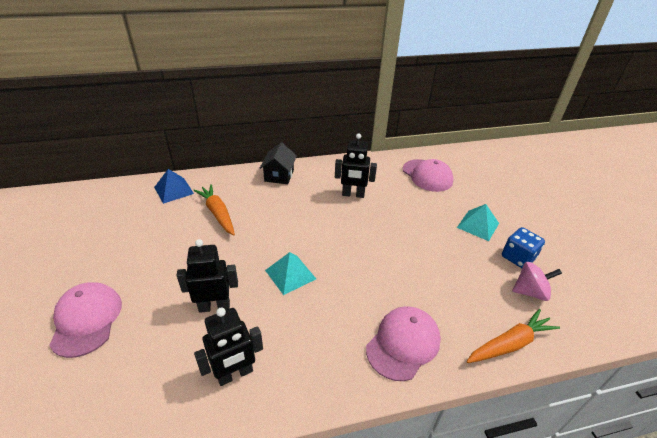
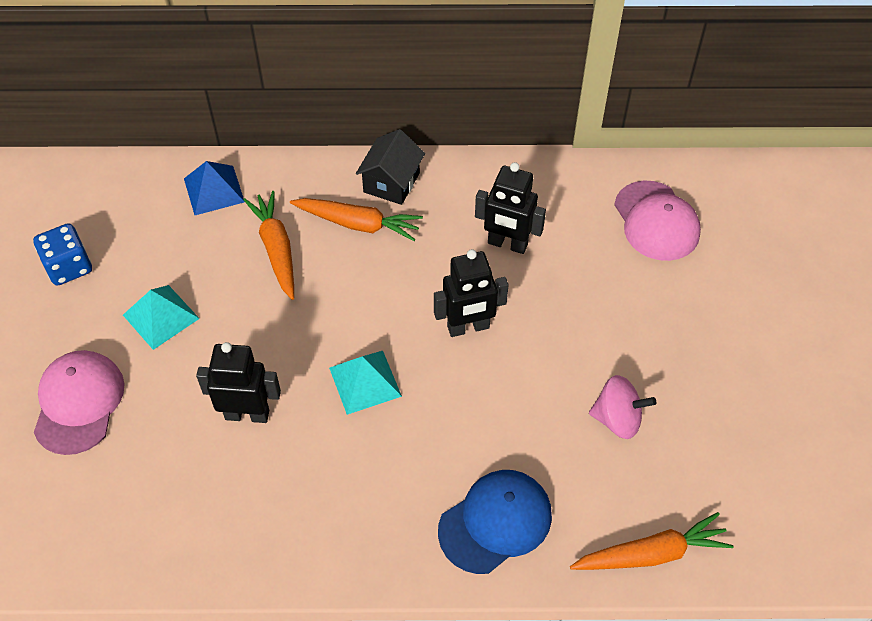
camera: 15 degrees right, 15 degrees up
black robot [194,307,263,386] -> black robot moved to [434,249,509,337]
pink cap [366,306,441,381] -> blue cap [438,470,552,574]
turquoise pyramid [457,204,499,241] -> turquoise pyramid moved to [123,285,200,350]
blue dice [502,227,545,268] -> blue dice moved to [33,223,92,286]
pink spinning top [512,262,562,301] -> pink spinning top moved to [589,375,656,439]
none -> orange carrot [290,198,423,241]

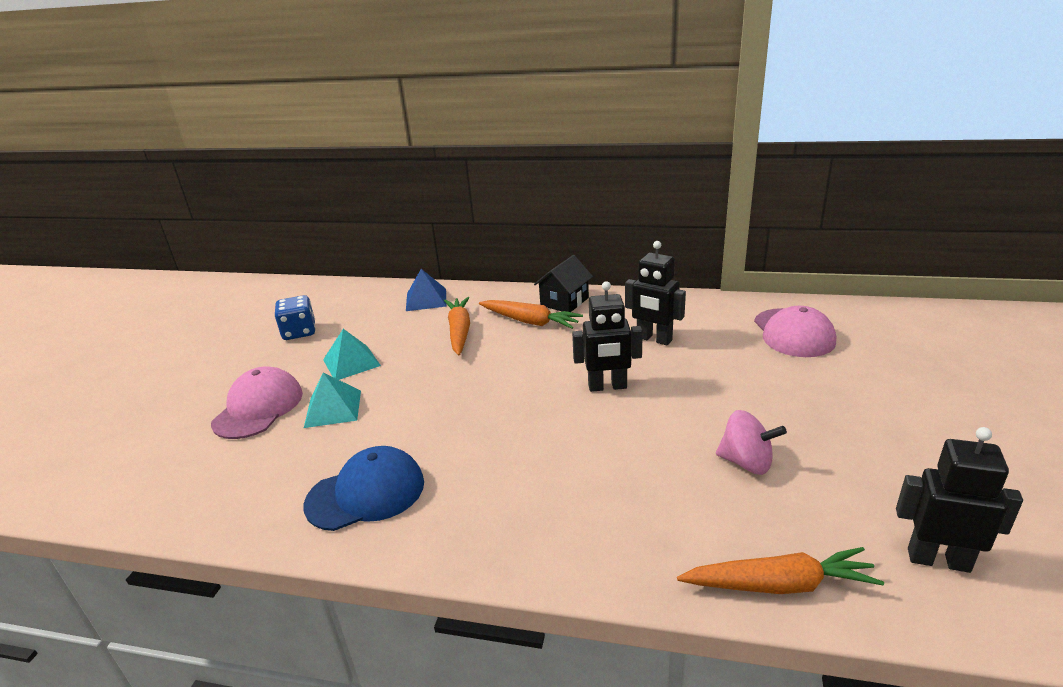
camera: 15 degrees right, 25 degrees down
black robot [196,342,281,423] -> black robot moved to [896,427,1023,573]
turquoise pyramid [329,351,402,415] -> turquoise pyramid moved to [304,372,361,428]
blue cap [438,470,552,574] -> blue cap moved to [304,446,424,531]

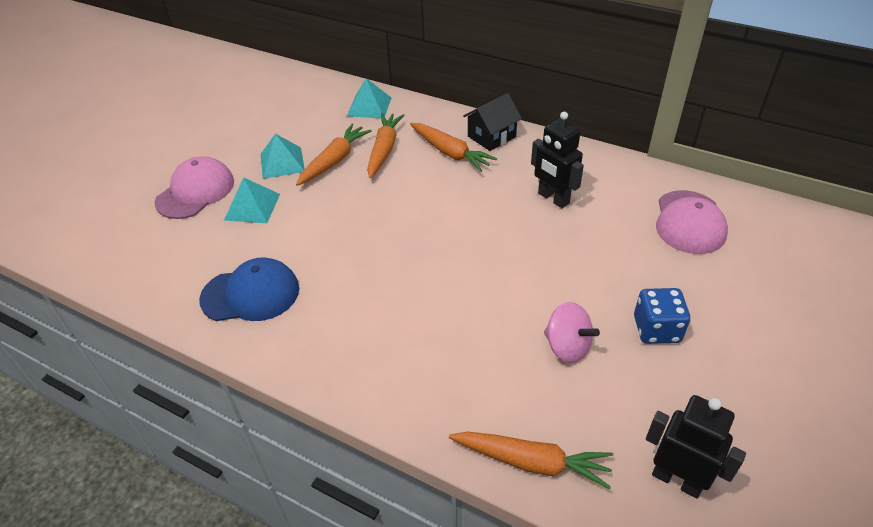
camera: 15 degrees right, 15 degrees up
blue dice [275,295,315,340] -> blue dice moved to [634,288,690,344]
blue pyramid [406,269,447,311] -> turquoise pyramid [347,78,391,118]
black robot [572,281,643,392] -> none
none -> orange carrot [296,124,372,186]

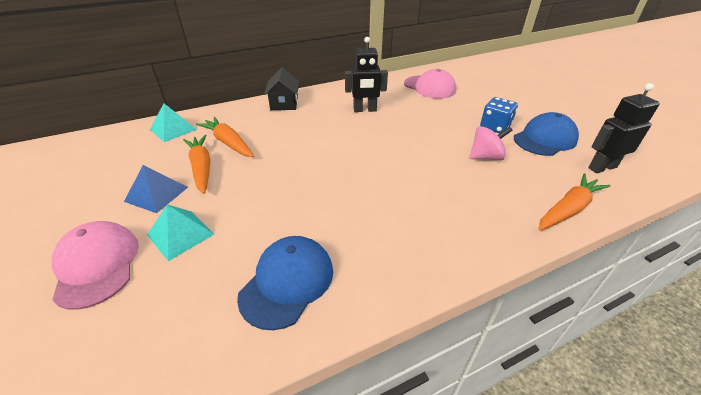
camera: 55 degrees left, 5 degrees down
turquoise pyramid [261,134,305,179] -> blue pyramid [124,165,188,213]
orange carrot [410,123,497,172] -> none
none -> blue cap [514,112,579,156]

